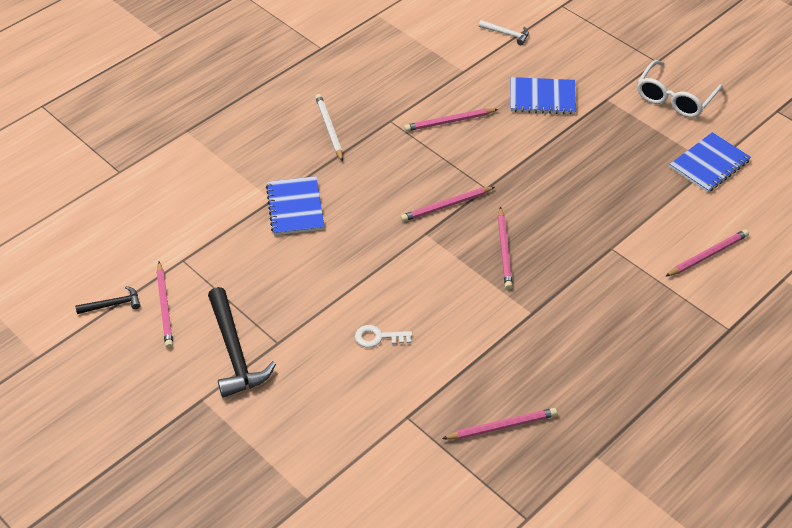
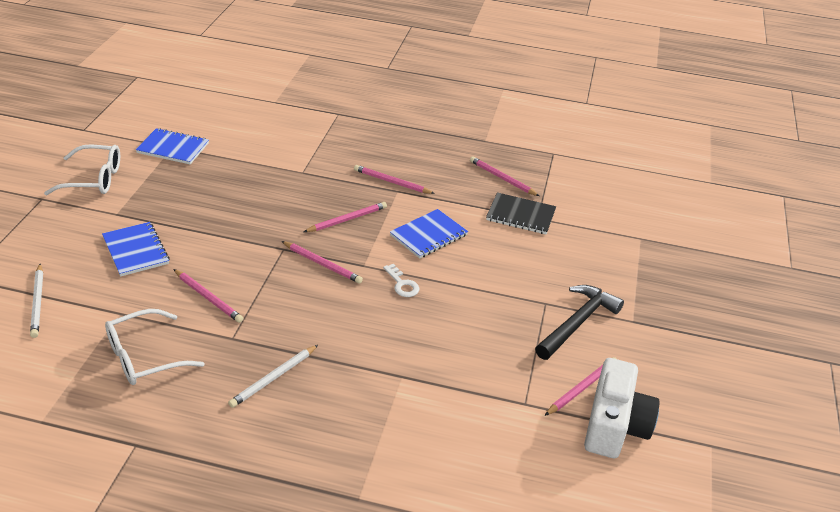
camera: 125 degrees left, 10 degrees down
black hammer [75,286,140,314] -> white camera [584,358,660,458]
blue notebook [266,176,325,235] -> blue notebook moved to [390,209,468,258]
white key [355,325,412,348] -> white key moved to [383,264,420,297]
white hammer [479,20,529,45] -> white pencil [30,264,43,338]
pink pencil [665,230,749,277] -> pink pencil moved to [354,165,435,194]
none -> white glasses [105,309,205,385]
none -> black notebook [486,192,556,234]

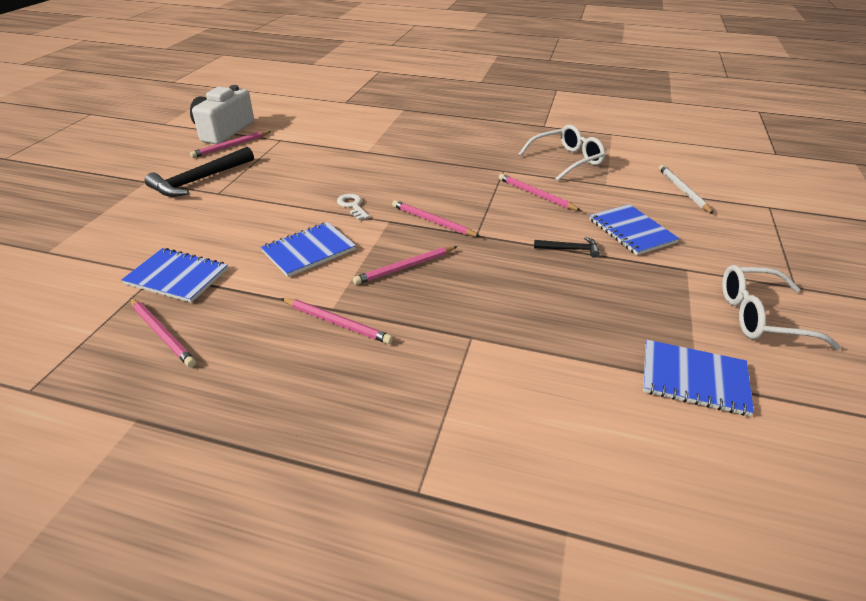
camera: 175 degrees left, 0 degrees up
white pencil [228,345,318,408] -> none
black notebook [486,192,556,234] -> blue notebook [121,248,228,303]
none -> black hammer [534,237,600,258]

